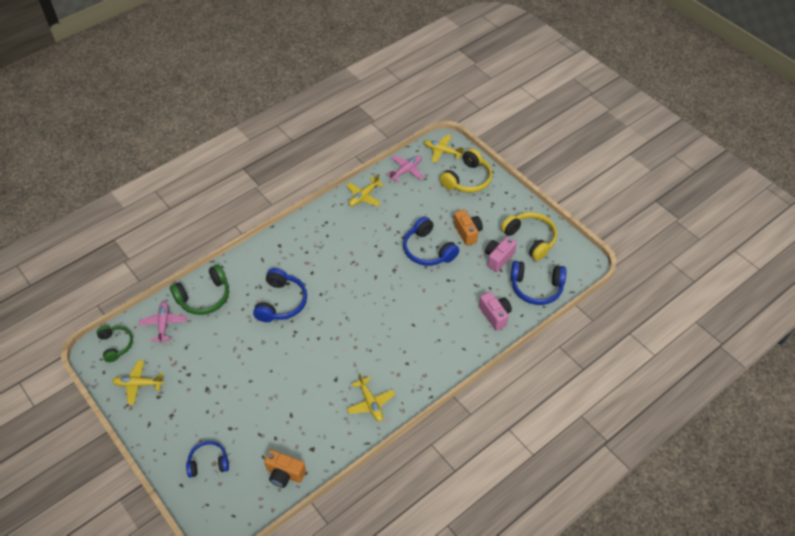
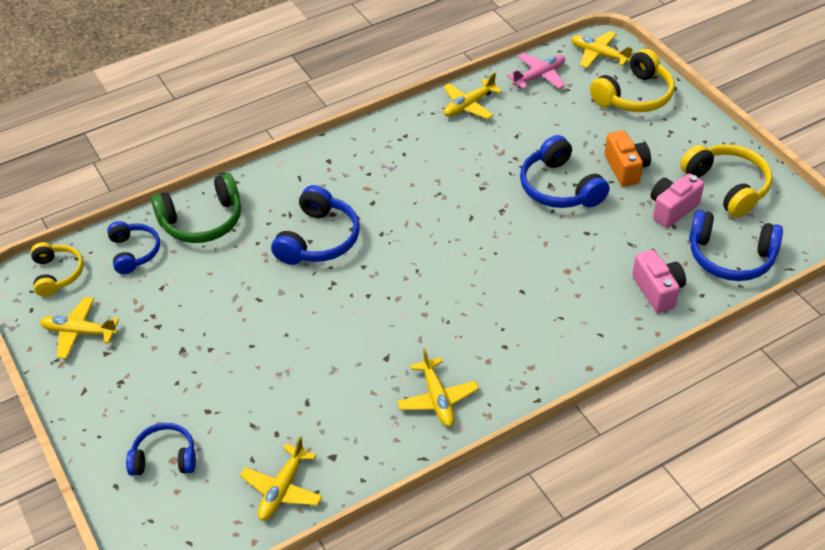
camera: 10 degrees right, 5 degrees down
green headphones [96,326,133,362] -> yellow headphones [31,242,84,297]
pink plane [139,301,187,344] -> blue headphones [107,221,160,274]
orange camera [264,450,306,488] -> yellow plane [240,436,323,521]

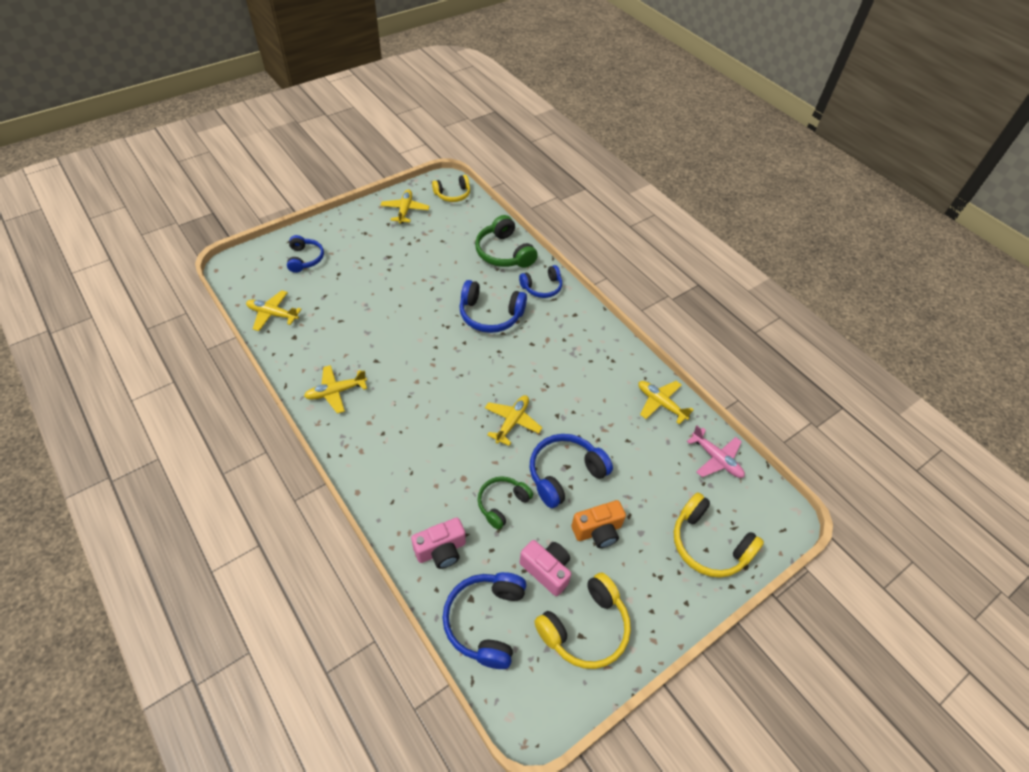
camera: 80 degrees right, 5 degrees up
blue headphones [107,221,160,274] -> blue headphones moved to [519,265,562,298]
yellow plane [571,31,634,68] -> yellow plane moved to [485,395,542,446]
none -> green headphones [478,476,533,530]

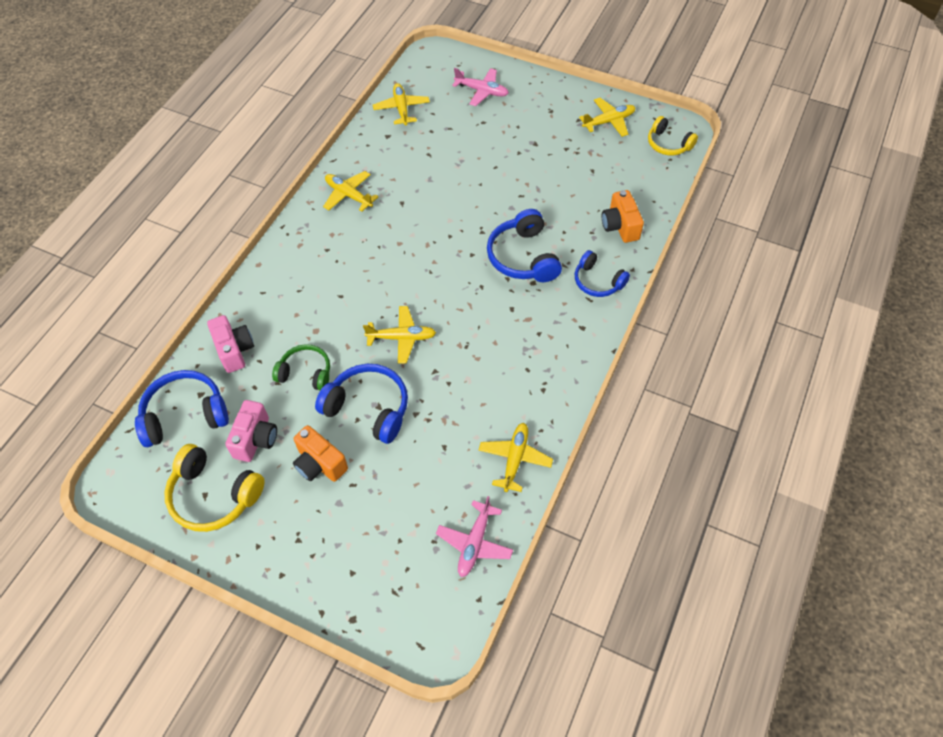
camera: 65 degrees right, 5 degrees up
blue headphones [287,235,324,273] -> pink plane [452,68,509,106]
pink camera [411,518,466,569] -> pink camera turned 150 degrees counterclockwise [207,315,254,373]
green headphones [475,215,538,268] -> orange camera [602,190,644,243]
yellow headphones [674,492,764,578] -> none

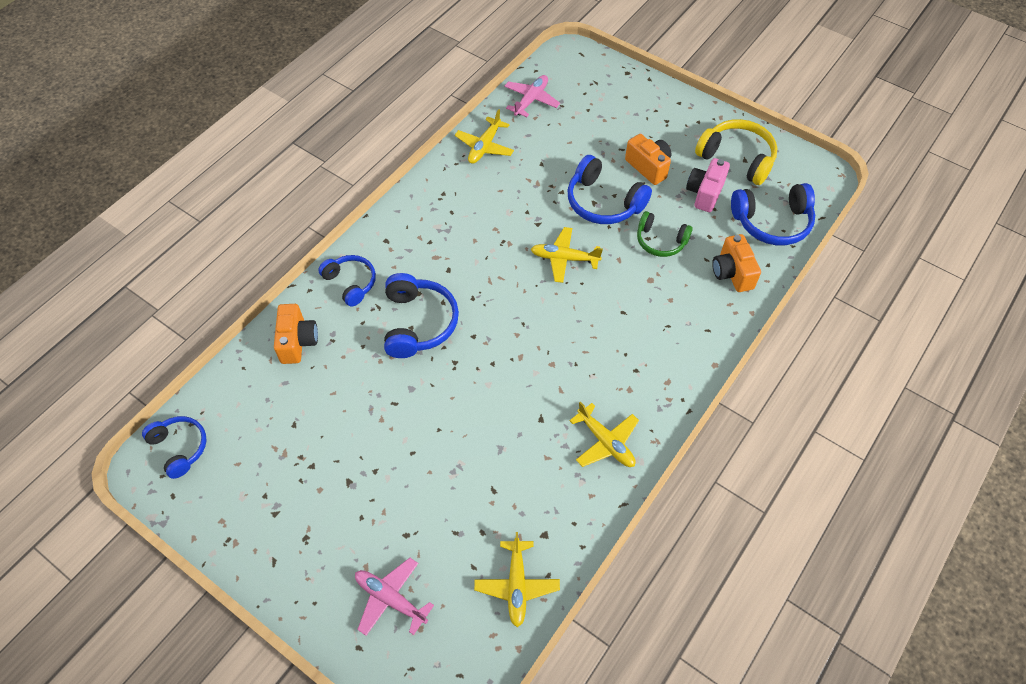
camera: 170 degrees left, 0 degrees up
pink camera [207,315,254,373] -> orange camera [712,234,761,292]
yellow plane [579,98,635,137] -> none
yellow headphones [648,116,698,155] -> blue headphones [142,416,207,479]

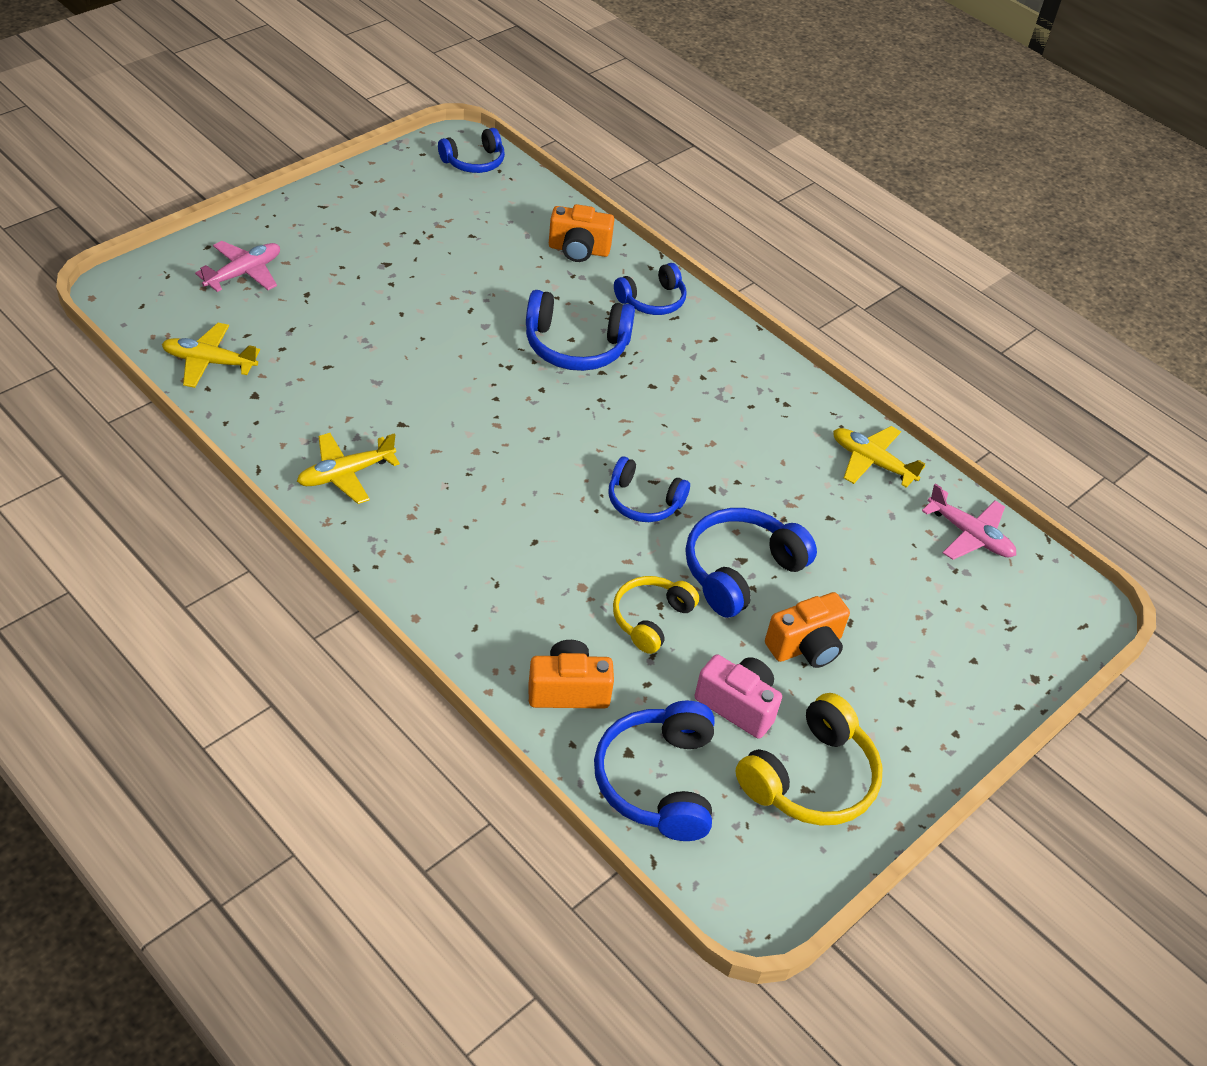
camera: 95 degrees right, 10 degrees down
yellow plane [531,227,603,283] -> blue headphones [609,457,690,522]
green headphones [637,211,693,257] -> yellow headphones [613,576,699,654]

